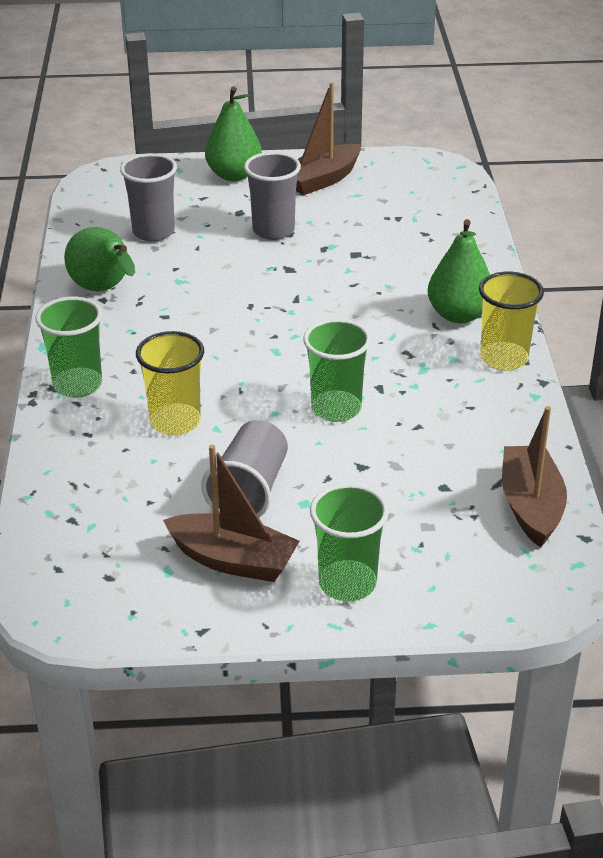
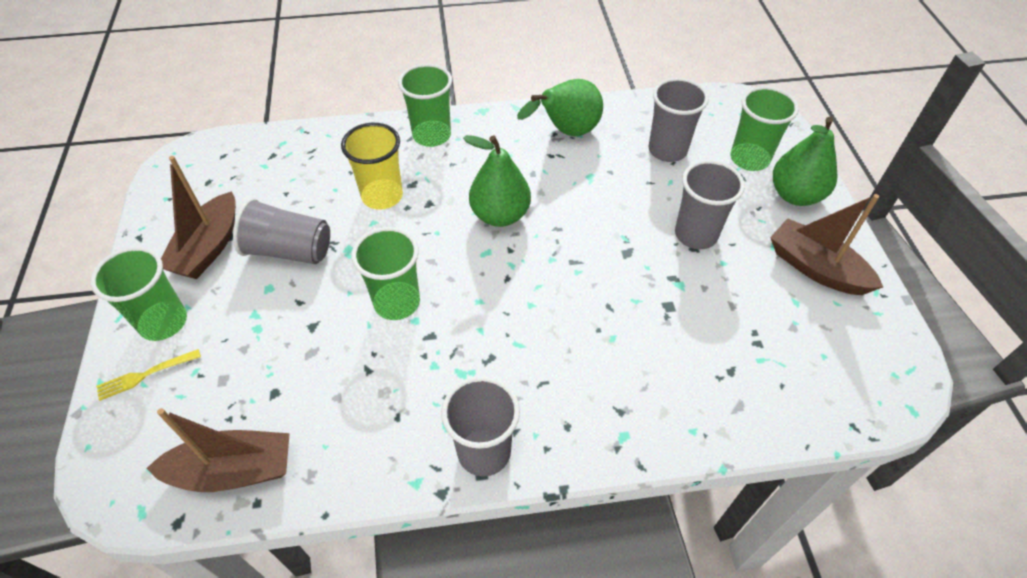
camera: 85 degrees right, 15 degrees up
green pear [428,219,490,323] -> green pear moved to [463,135,531,227]
yellow cup [479,271,544,371] -> grey cup [441,376,520,477]
none -> yellow fork [96,349,201,401]
none -> green cup [730,86,799,171]

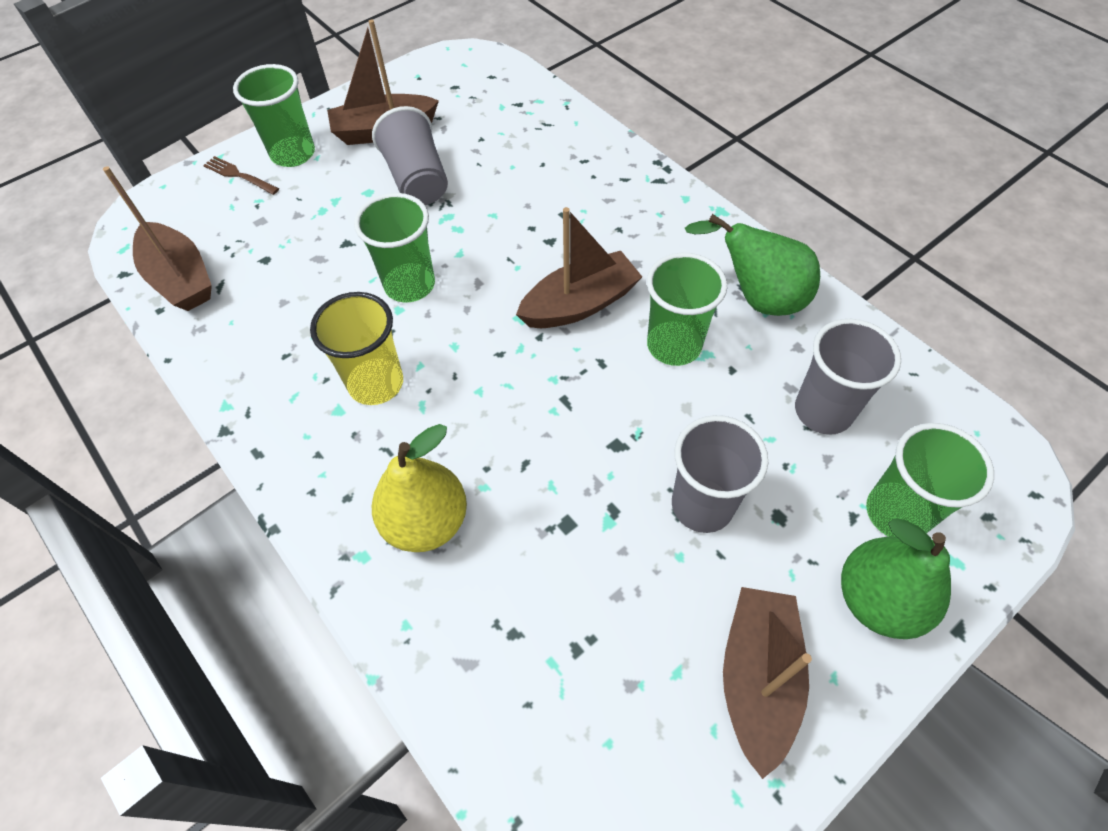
camera: 60 degrees right, 5 degrees up
yellow fork [96,349,201,401] -> brown fork [203,156,279,195]
yellow cup [341,123,403,210] -> yellow cup moved to [310,292,403,405]
green cup [398,64,452,147] -> green cup moved to [647,253,727,366]
grey cup [441,376,520,477] -> none
green pear [463,135,531,227] -> brown boat [516,207,642,328]
none -> yellow pear [372,424,467,552]

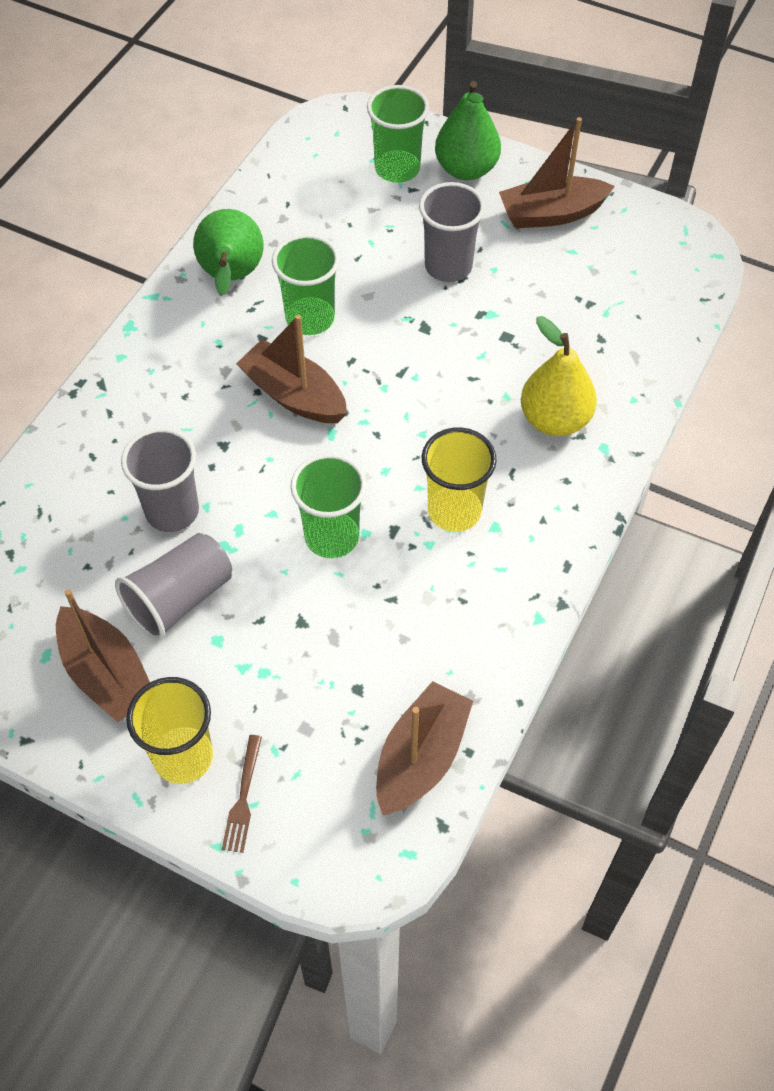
camera: 115 degrees left, 0 degrees up
green cup [233,64,315,167] -> yellow cup [126,677,213,784]
grey cup [795,319,901,435] -> grey cup moved to [121,428,199,532]

